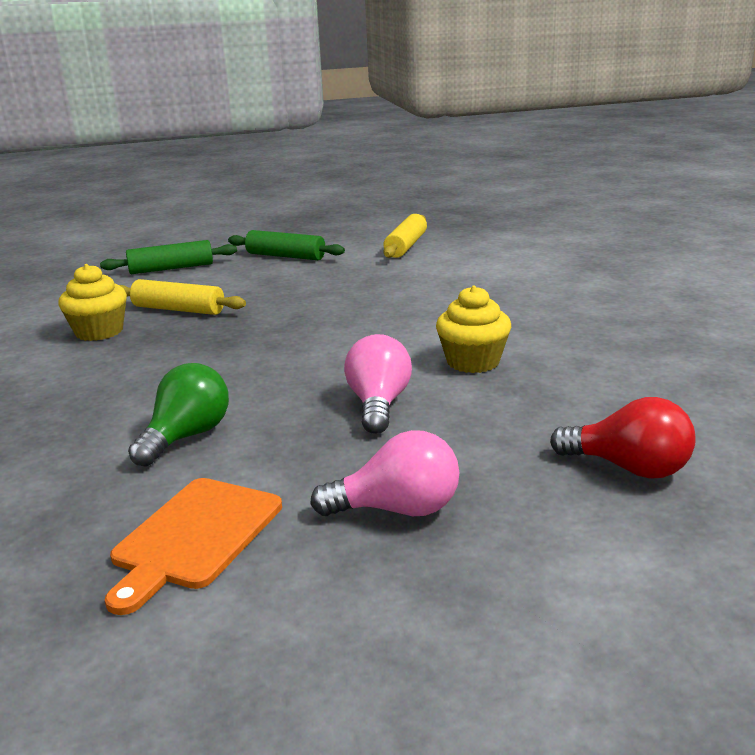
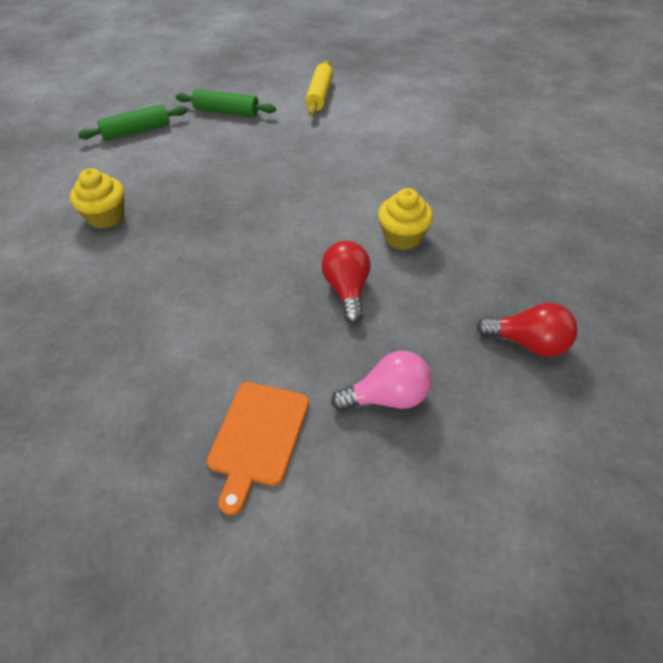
camera: 10 degrees left, 25 degrees up
yellow rolling pin [119,279,246,315] -> none
green light bulb [128,363,229,467] -> none
pink light bulb [344,334,412,434] -> red light bulb [321,241,371,324]

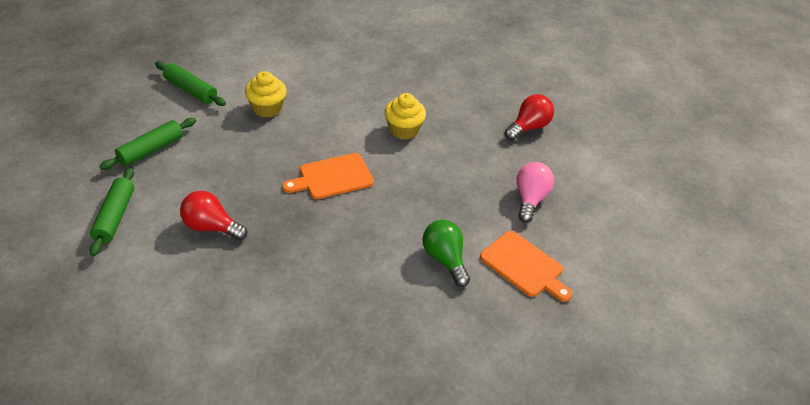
camera: 65 degrees left, 5 degrees down
yellow cupcake [70,168,124,229] -> yellow cupcake moved to [245,71,287,118]
yellow rolling pin [305,61,333,116] -> green rolling pin [155,61,226,106]
red light bulb [321,241,371,324] -> red light bulb moved to [180,191,248,240]
none -> orange cutting board [282,153,374,199]
none -> green light bulb [422,220,470,287]

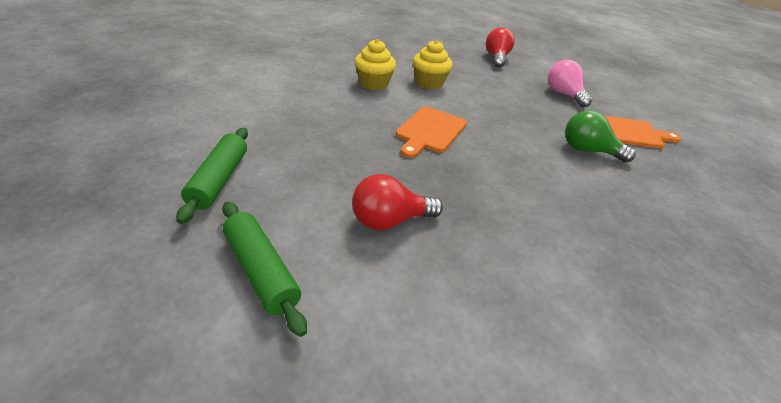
camera: 40 degrees left, 5 degrees down
green rolling pin [155,61,226,106] -> none
yellow cupcake [245,71,287,118] -> yellow cupcake moved to [355,39,396,90]

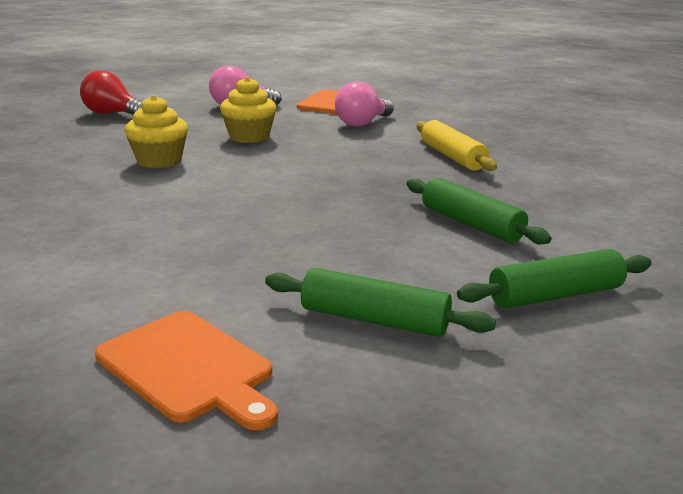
camera: 70 degrees left, 15 degrees down
red light bulb [352,174,443,230] -> green rolling pin [407,178,552,244]
yellow cupcake [355,39,396,90] -> yellow cupcake moved to [220,77,277,143]
orange cutting board [396,107,467,158] -> orange cutting board moved to [95,311,278,430]
green light bulb [565,110,636,163] -> pink light bulb [335,82,394,127]
none -> yellow rolling pin [416,120,497,171]

